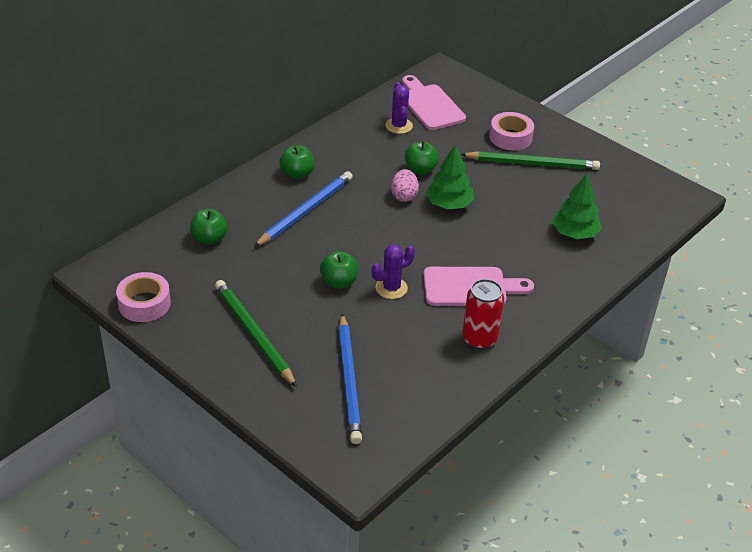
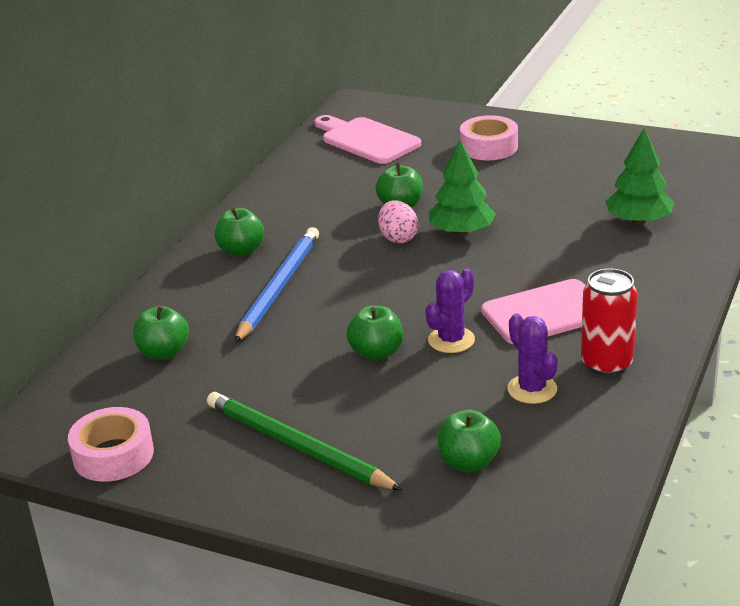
camera: 15 degrees left, 10 degrees down
blue pencil [339,313,362,444] -> green apple [437,409,501,472]
purple cactus [385,82,413,134] -> purple cactus moved to [507,313,558,404]
green pencil [460,151,600,170] -> none

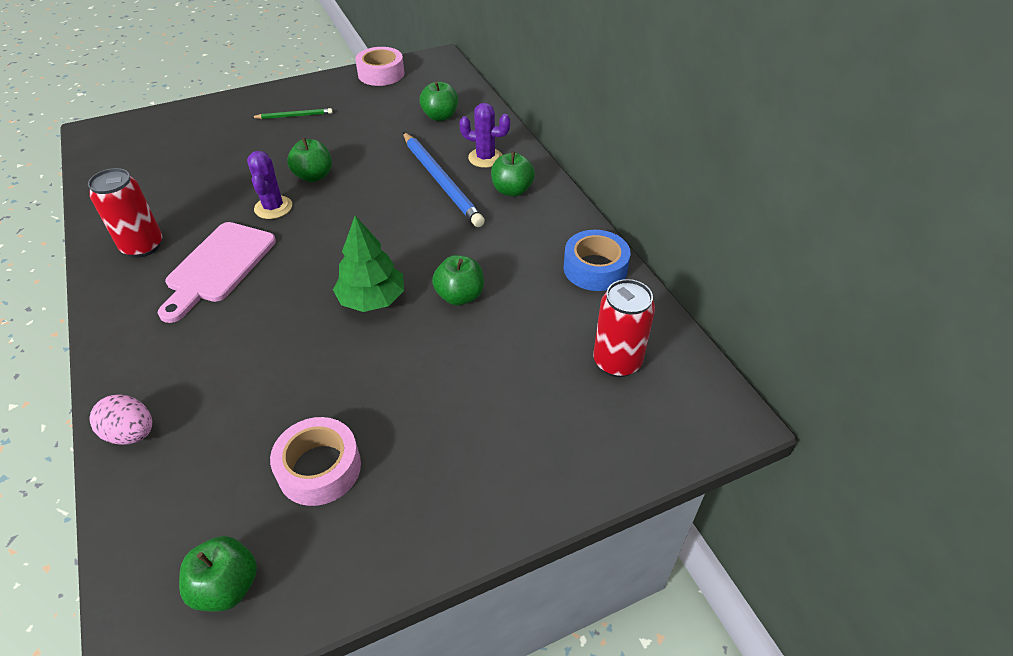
camera: 130 degrees right, 15 degrees up
green pencil [207,392,403,491] -> green pencil [251,108,333,119], size x0.51
pink cutting board [315,115,421,164] -> red can [593,279,655,377]
pink egg [378,200,418,243] -> pink egg moved to [90,394,152,445]
green apple [437,409,501,472] -> green apple moved to [179,536,257,612]
pink tape [460,115,518,160] -> pink tape moved to [270,417,361,506]
purple cactus [507,313,558,404] -> purple cactus moved to [459,103,510,168]
green tree [605,128,674,225] -> none
none -> blue tape [564,230,631,291]

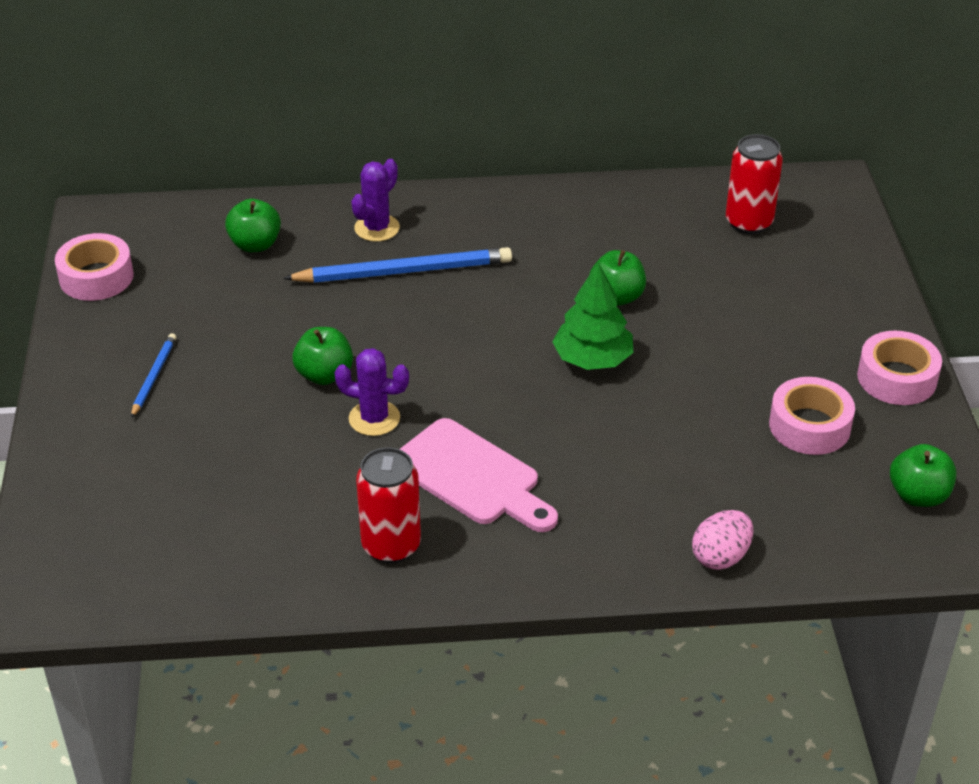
camera: 70 degrees left, 5 degrees down
green pencil [251,108,333,119] -> blue pencil [131,333,176,418]
green apple [491,151,535,196] -> none
blue tape [564,230,631,291] -> none
none -> pink tape [857,330,942,405]

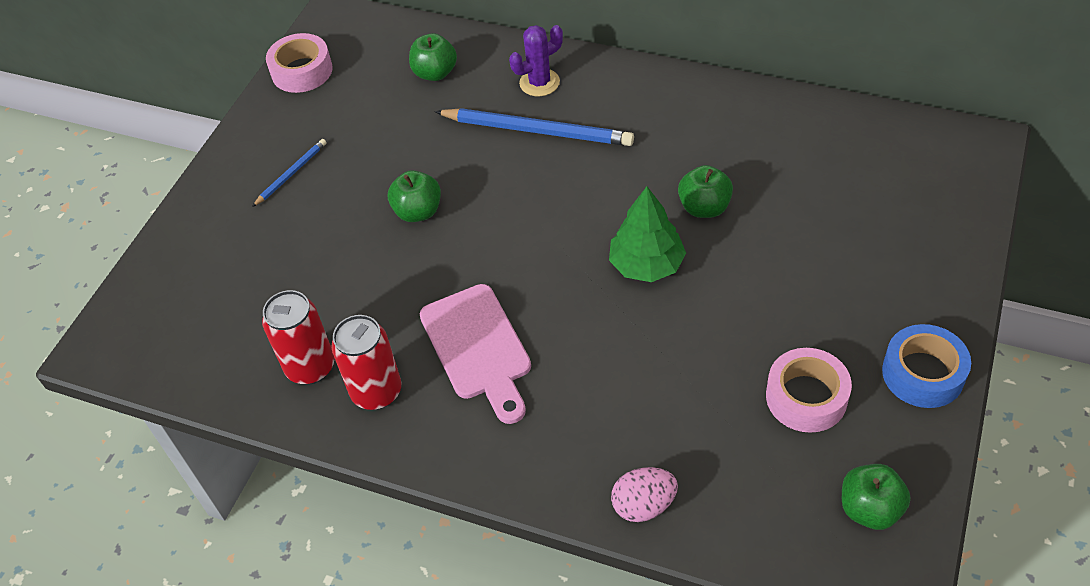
camera: 30 degrees right, 10 degrees up
purple cactus [334,348,409,436] -> none
red can [726,134,783,234] -> red can moved to [262,290,334,385]
pink tape [857,330,942,405] -> blue tape [882,324,971,408]

